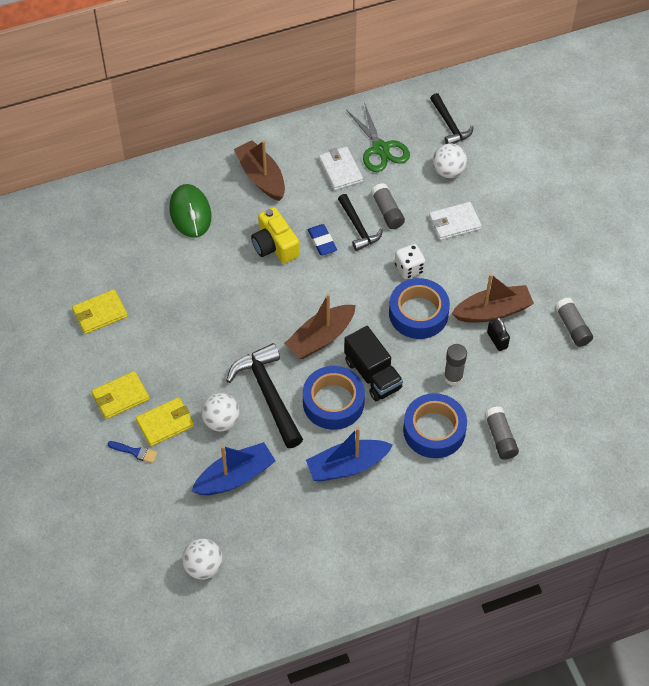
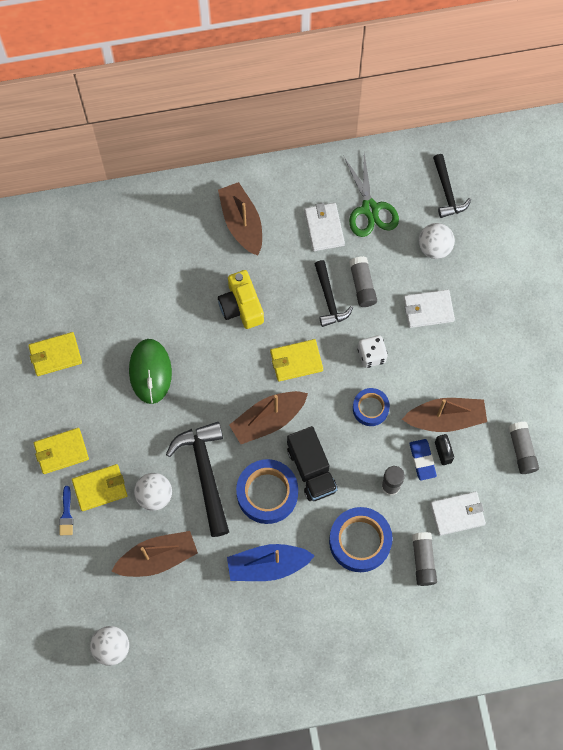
camera: 10 degrees right, 15 degrees up
blue brush [107,441,158,463] -> blue brush turned 60 degrees clockwise [59,486,73,535]
green mouse [169,184,212,238] -> green mouse moved to [129,339,172,404]
blue boat [192,442,276,495] -> brown boat [111,531,198,577]
blue eraser [308,224,337,255] -> blue eraser moved to [410,439,437,480]
blue tape [389,278,450,339] -> blue tape [353,388,390,426], size x0.60
none -> yellow wallet [270,339,323,382]
none -> white wallet [430,491,486,536]

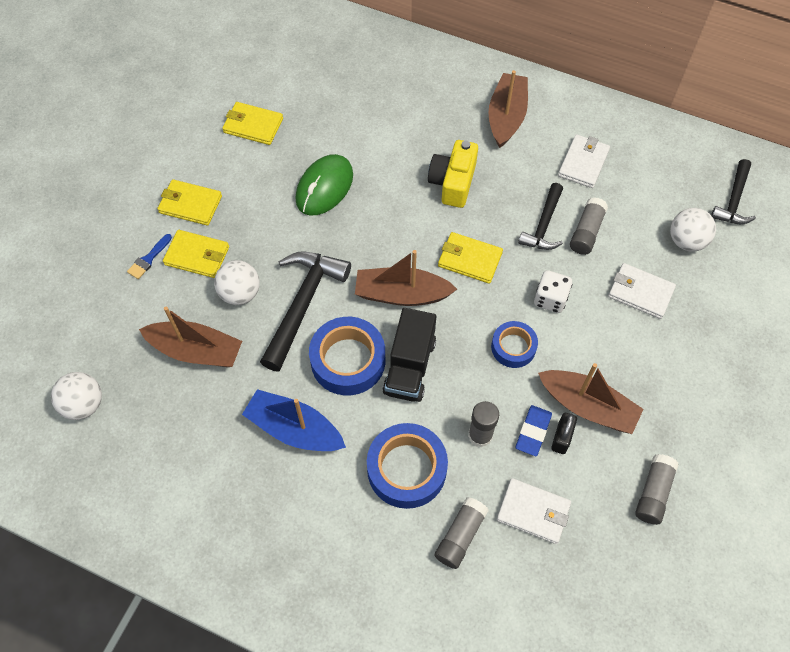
camera: 35 degrees right, 10 degrees down
green scissors [344,153,399,237] -> none

